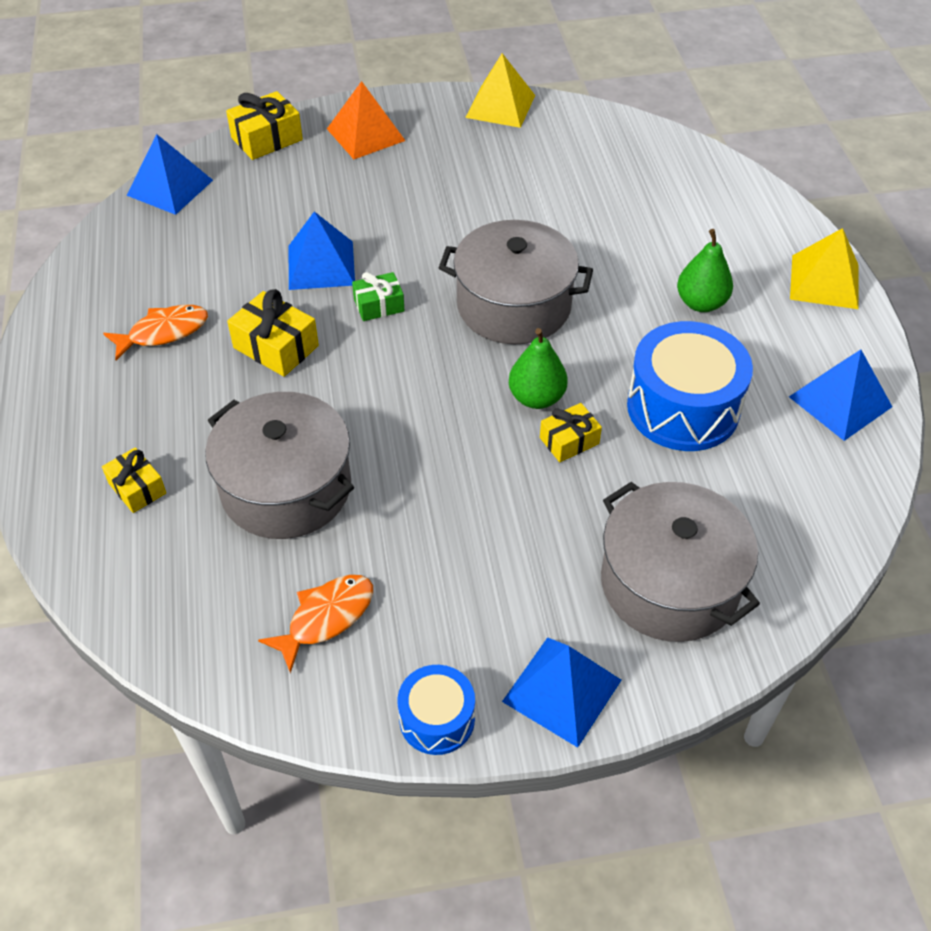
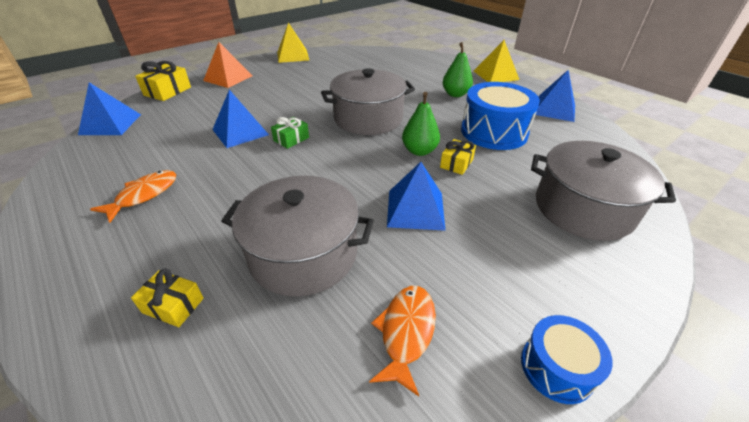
camera: 30 degrees left, 10 degrees down
yellow gift [227,289,319,377] -> none
blue pyramid [502,637,621,748] -> blue pyramid moved to [387,162,446,231]

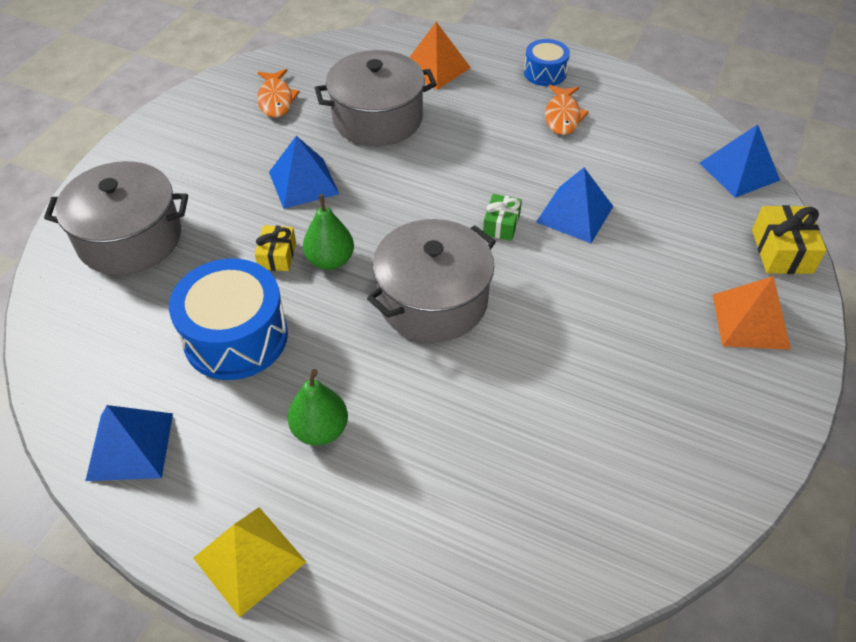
camera: 155 degrees right, 10 degrees up
yellow gift [131,268,204,327] -> orange pyramid [409,22,471,90]
yellow pyramid [277,22,309,63] -> none
blue drum [521,315,613,404] -> blue drum moved to [524,39,570,86]

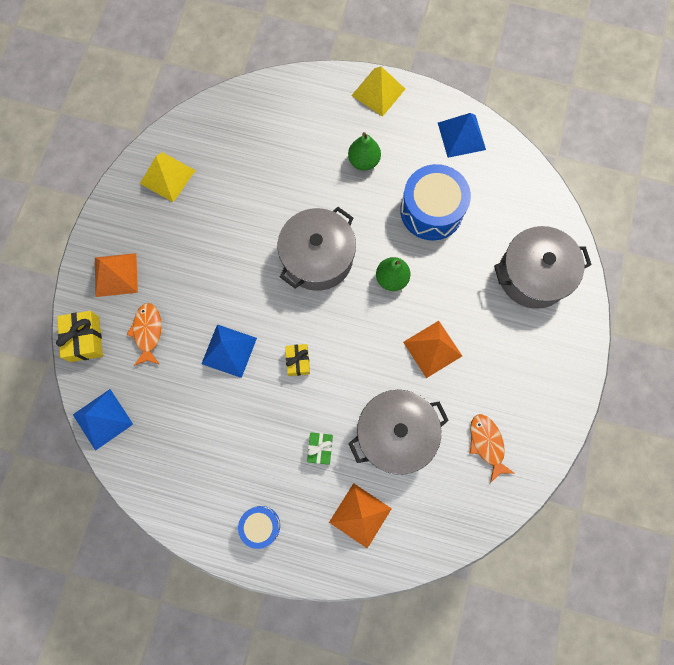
camera: 170 degrees right, 25 degrees up
yellow gift [255,225,296,271] -> yellow gift moved to [285,344,310,376]
blue pyramid [269,136,339,209] -> orange pyramid [403,321,462,378]
green gift [483,194,522,241] -> green gift moved to [307,432,333,465]
orange fish [545,85,589,135] -> orange fish moved to [126,303,162,366]
none -> yellow pyramid [140,152,196,202]

